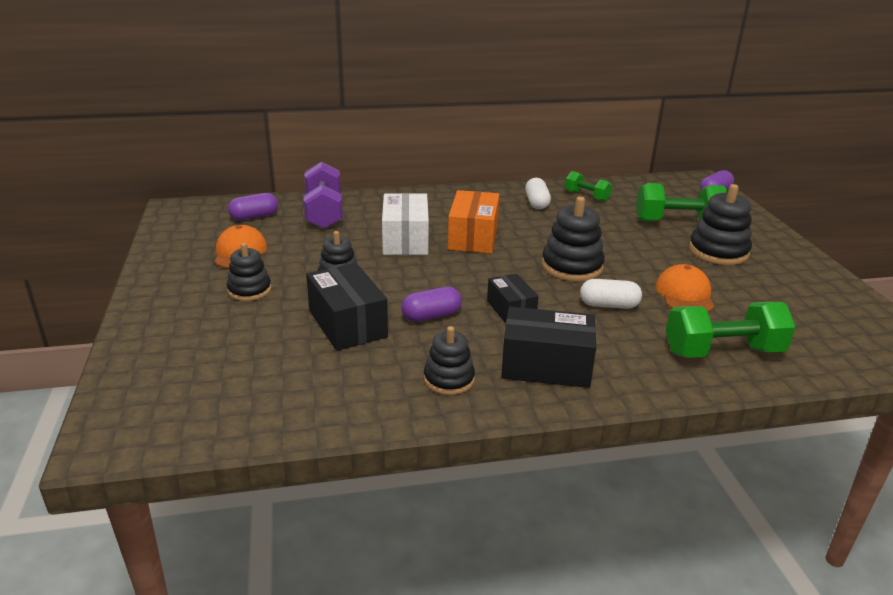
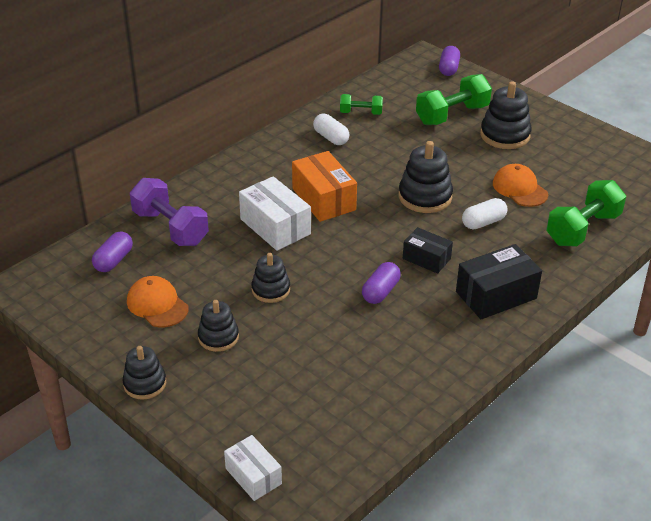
camera: 35 degrees left, 10 degrees up
black box [306,263,388,351] -> none
black stacking toy [424,326,475,395] -> black stacking toy moved to [122,346,166,400]
none -> white box [224,435,282,501]

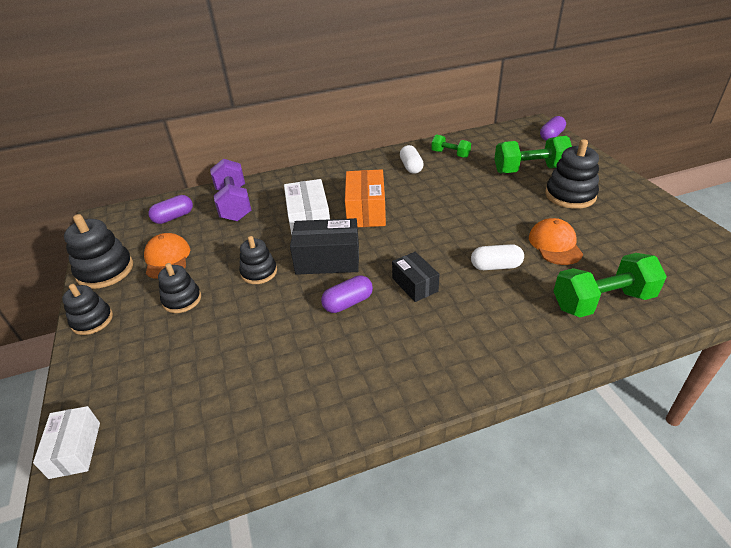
camera: 30 degrees right, 0 degrees up
black stacking toy [399,141,453,213] -> black stacking toy moved to [64,214,133,289]
black box [456,244,542,319] -> black box moved to [290,218,359,275]

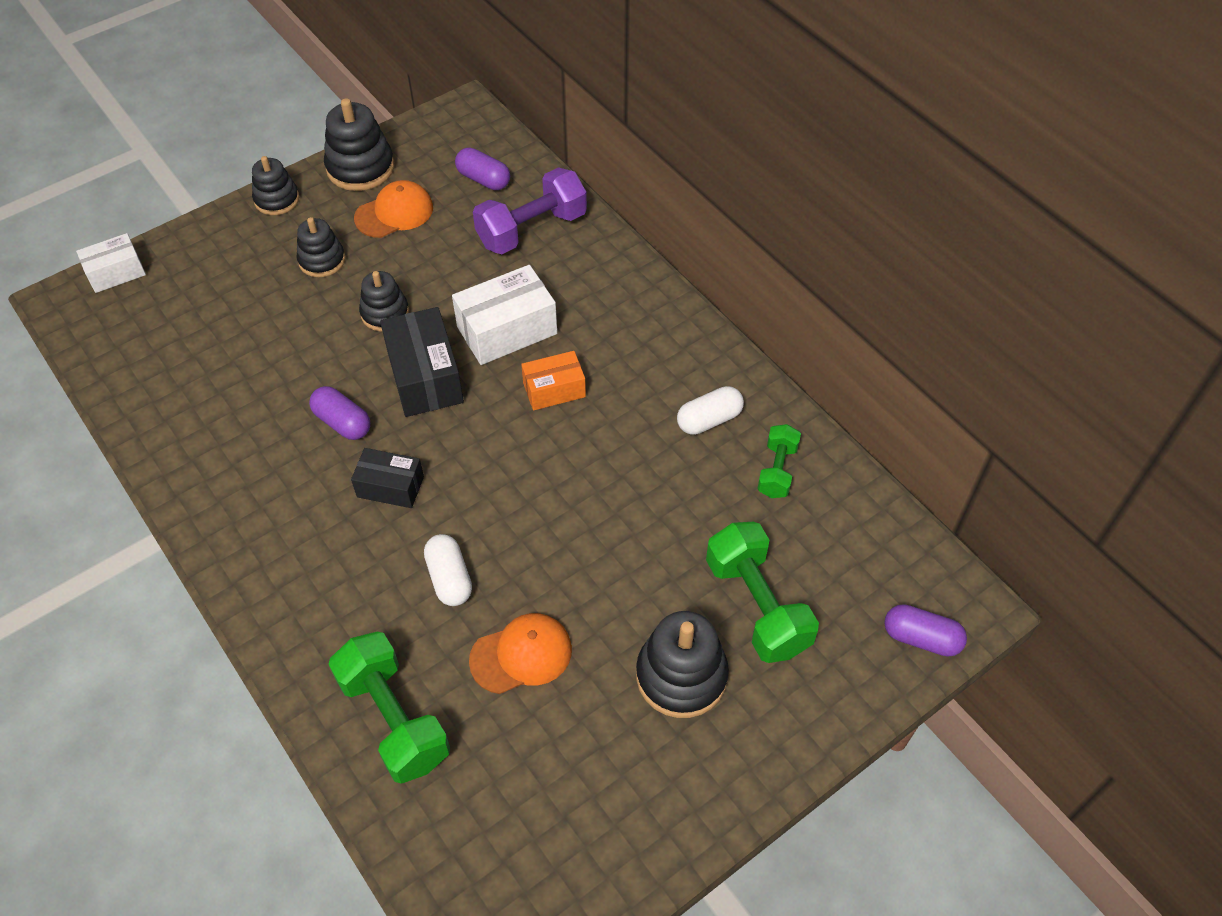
camera: 70 degrees right, 15 degrees up
orange box [345,169,386,227] -> orange box [521,351,586,411], size x0.62
black box [392,252,440,302] -> black box turned 60 degrees clockwise [351,448,424,508]

